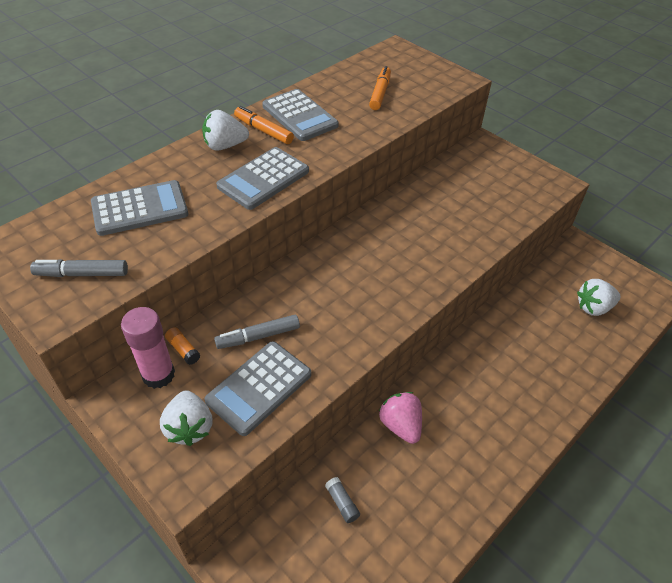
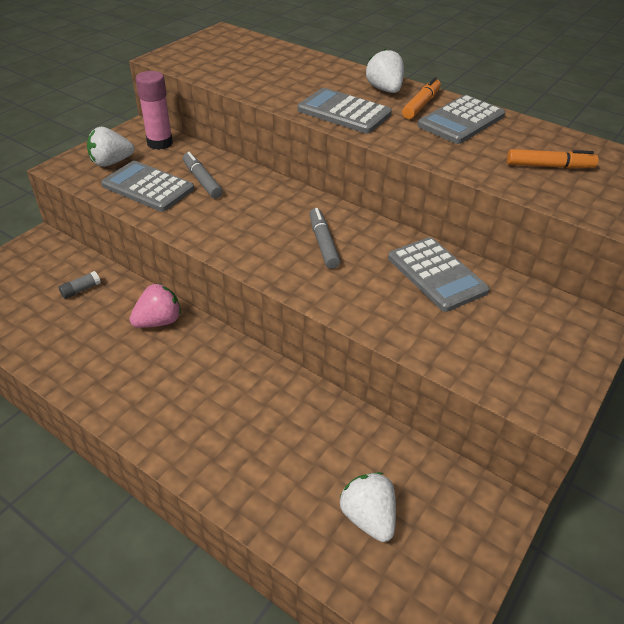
camera: 80 degrees right, 5 degrees down
grey marker [30,259,128,277] -> grey marker moved to [310,208,340,269]
grey calculator [91,180,188,236] -> grey calculator moved to [388,237,489,312]
orange glue stick [165,327,200,365] -> none

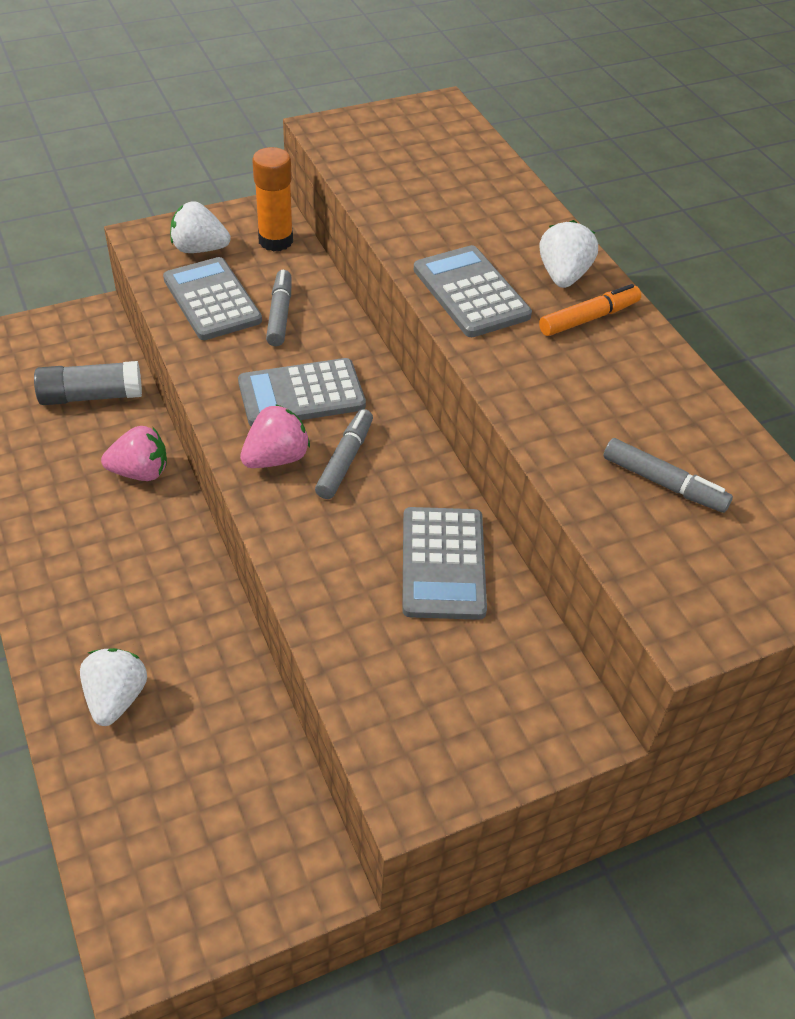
camera: 30 degrees right, 5 degrees up
grey glue stick [59,271,101,299] -> grey glue stick [34,361,142,405], size x2.07
pink glue stick [136,71,173,150] -> orange glue stick [252,147,293,251]
white strawberry [339,472,396,542] -> white strawberry moved to [80,648,147,726]
grey calculator [417,95,505,144] -> grey calculator moved to [238,358,366,427]
orange marker [507,149,598,169] -> grey marker [604,438,733,513]
none -> pink strawberry [240,404,310,468]

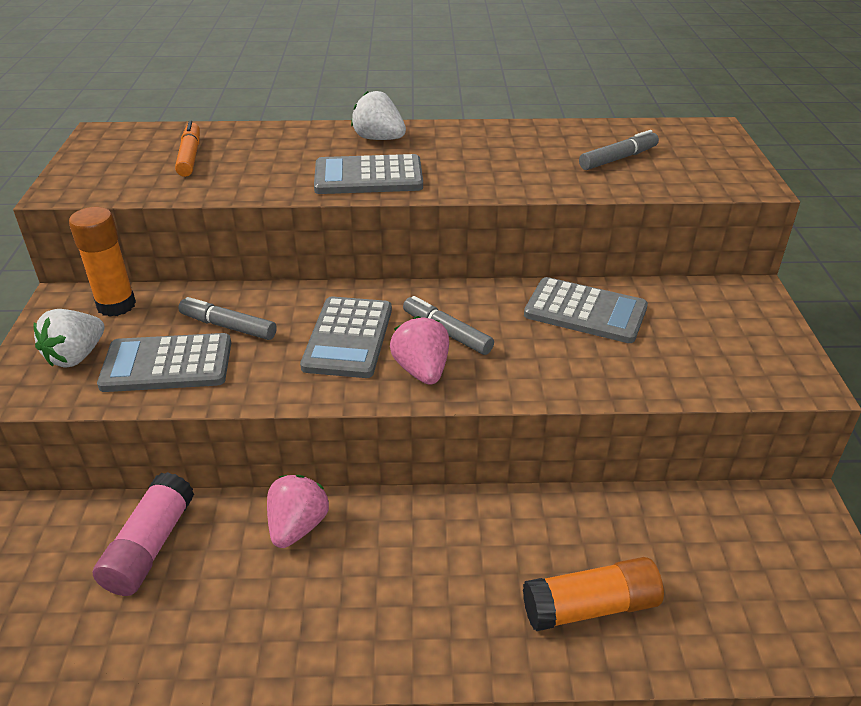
camera: 65 degrees left, 10 degrees down
grey glue stick [34,361,142,405] -> pink glue stick [93,472,194,596]
white strawberry [80,648,147,726] -> orange glue stick [523,557,664,631]
orange marker [539,284,641,336] -> orange marker moved to [175,121,200,177]

